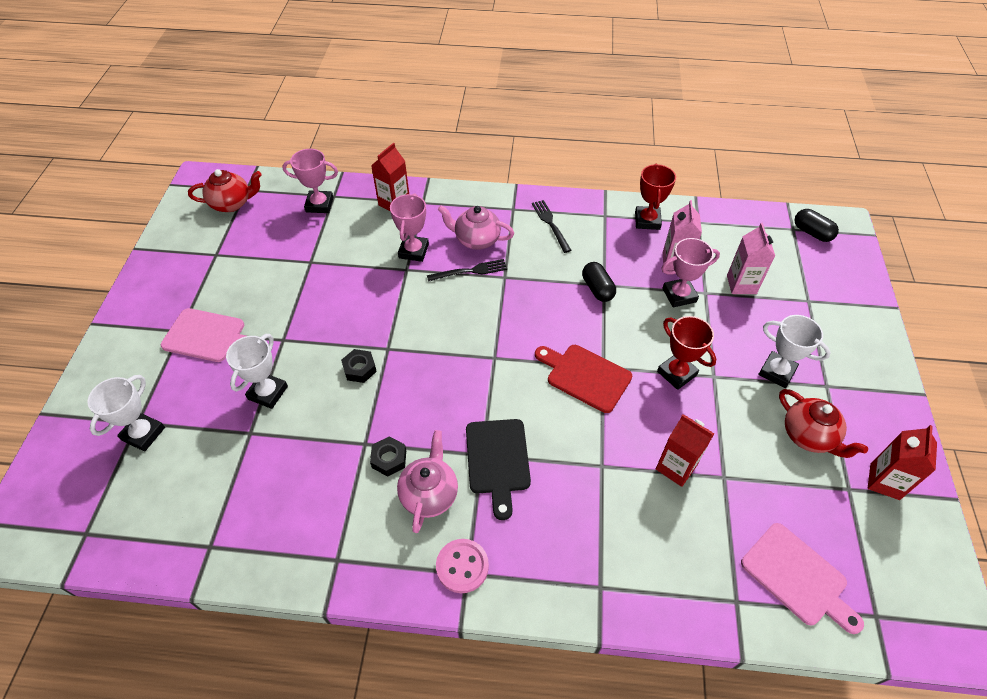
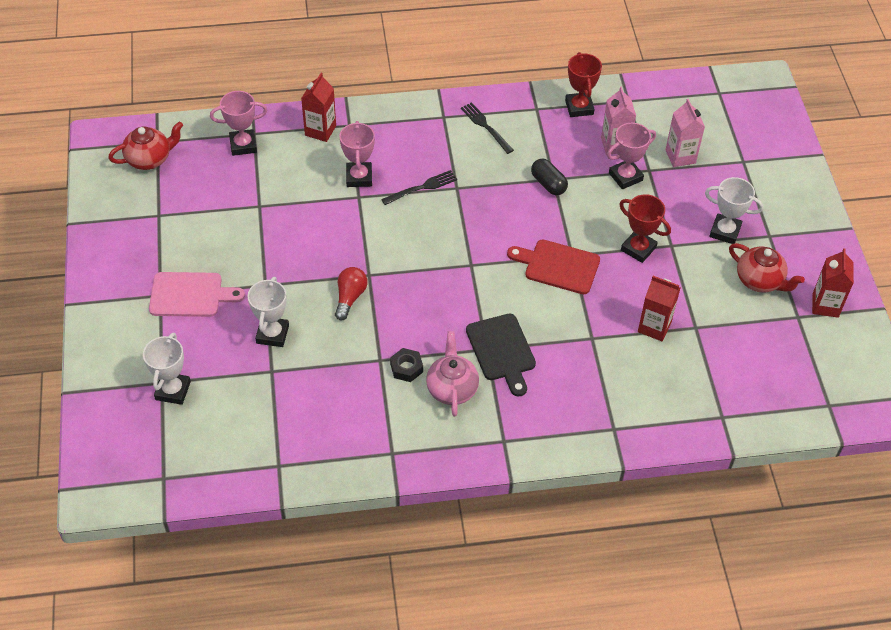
camera: 15 degrees left, 0 degrees up
black nut [341,349,377,383] -> red light bulb [335,267,367,321]
pink button [436,539,489,593] -> none
pink teapot [438,205,514,250] -> none
pink cutting board [741,523,864,634] -> none
black capsule [794,209,839,242] -> none

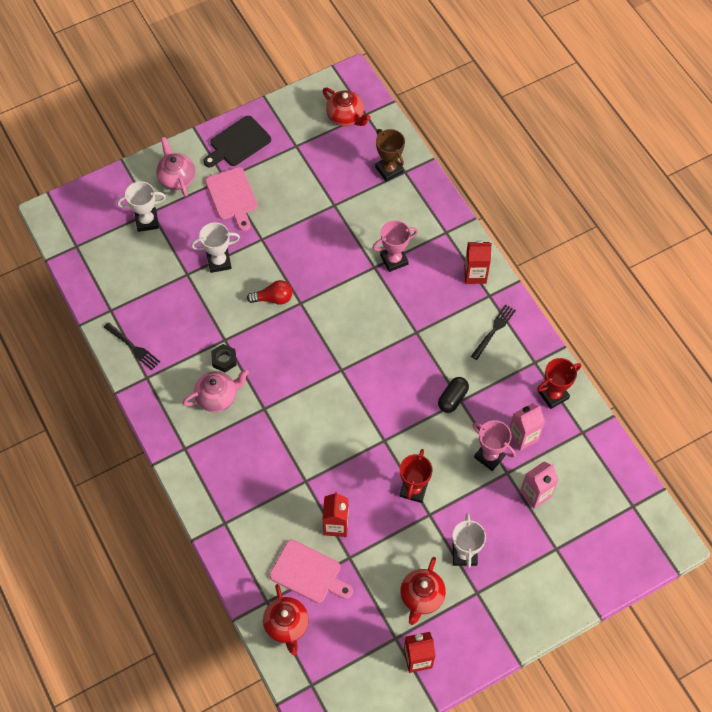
camera: 70 degrees right, 10 degrees up
pink trophy [210,91,267,156] -> brown trophy [375,129,405,182]
red carton [301,73,336,142] -> red carton moved to [464,240,492,284]
black fork [381,170,457,205] -> black fork moved to [104,322,160,370]
black cutting board [466,314,536,397] -> black cutting board moved to [203,116,271,167]
red cutting board [507,240,600,294] -> none
none -> pink teapot [156,137,195,197]
none -> red teapot [263,584,309,655]
none -> pink cutting board [270,540,353,603]

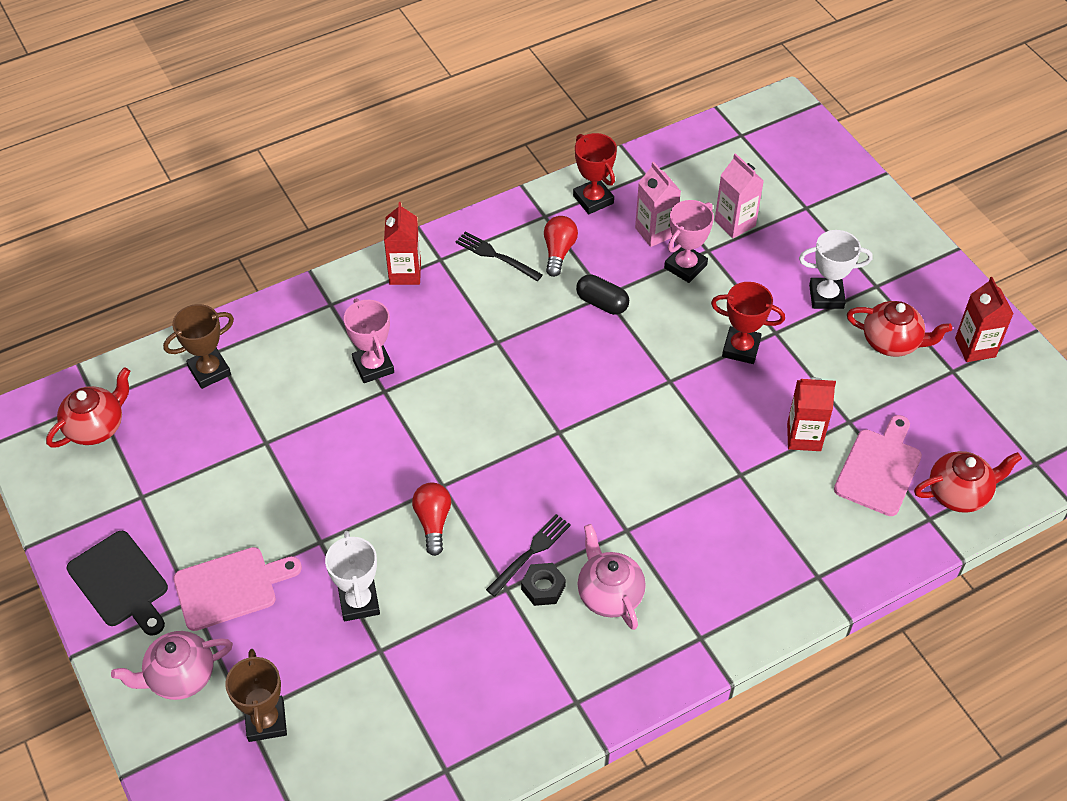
camera: 90 degrees left, 10 degrees down
black fork [104,322,160,370] -> black fork moved to [486,514,571,597]
white trophy [117,181,166,232] -> brown trophy [225,649,287,742]
none -> red light bulb [544,216,578,277]

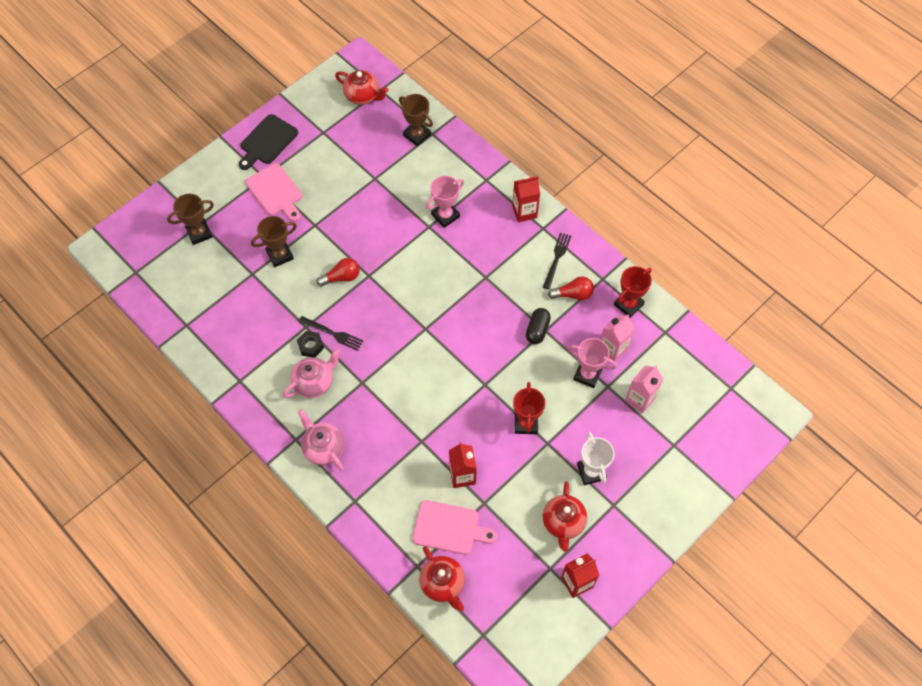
camera: 75 degrees right, 10 degrees up
pink teapot [111,631,233,700] -> pink teapot moved to [298,409,344,470]
white trophy [325,531,380,621] -> brown trophy [251,216,297,267]

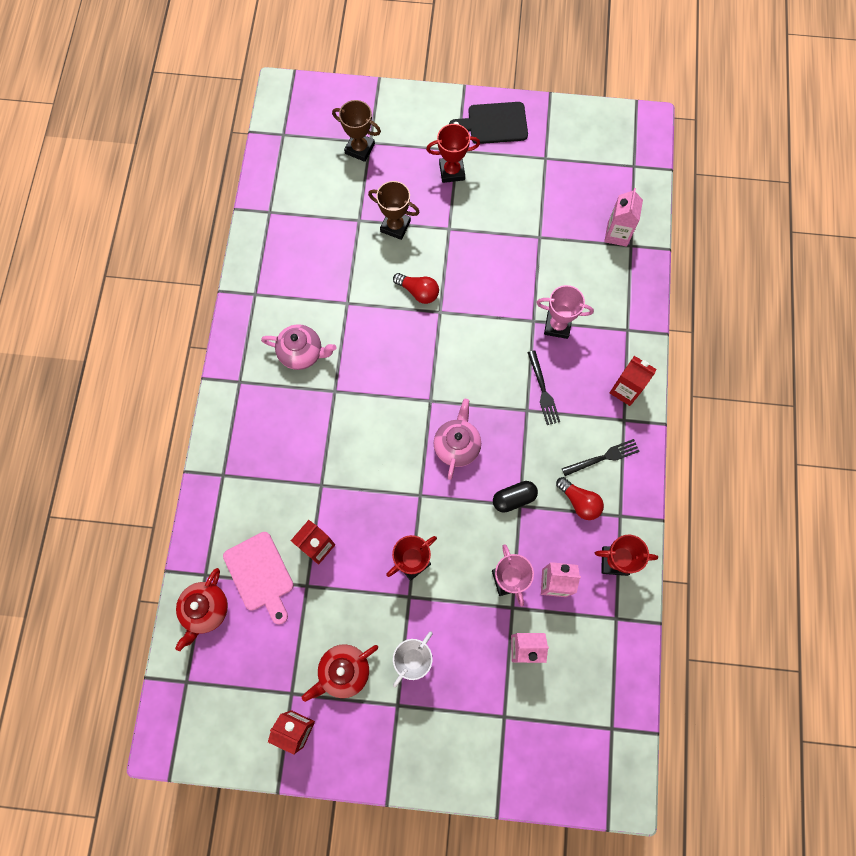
camera: 50 degrees right, 10 degrees up
pink cutting board [245,163,302,222] -> red trophy [426,124,480,183]
black nut [297,331,324,357] -> none
black fork [298,316,363,351] -> black fork moved to [527,350,560,425]
pink teapot [298,409,344,470] -> pink teapot moved to [433,399,481,480]
red teapot [335,70,389,105] -> none
brown trophy [399,94,433,146] -> pink carton [604,188,643,247]

